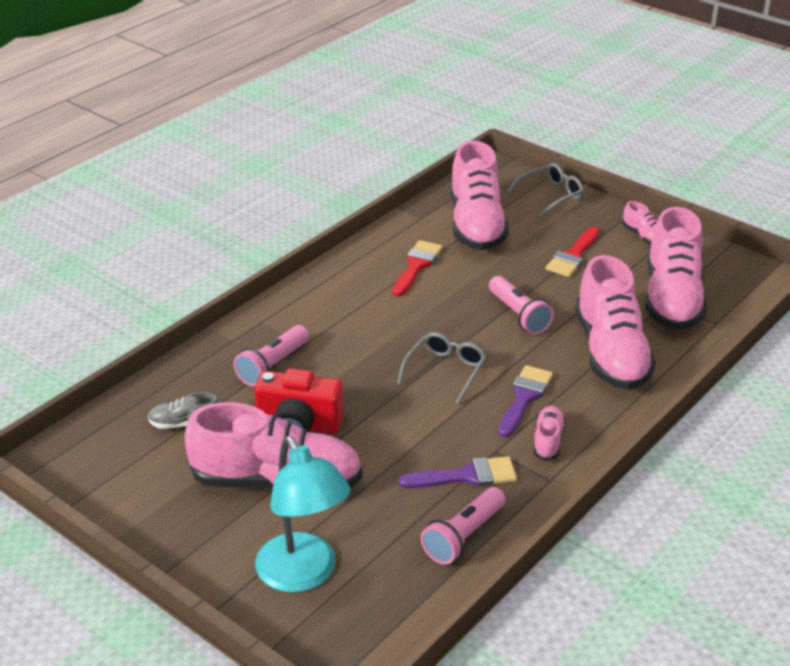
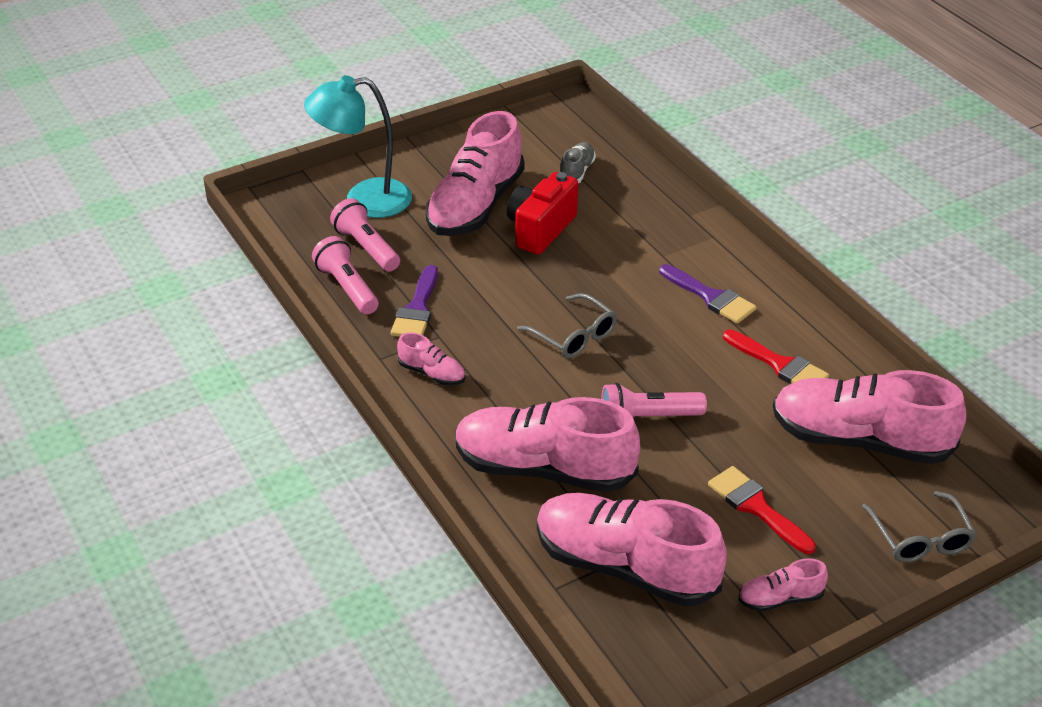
camera: 110 degrees right, 5 degrees up
pink flashlight [234,325,309,386] -> pink flashlight moved to [330,198,400,272]
purple brush [498,365,553,438] -> purple brush moved to [659,264,757,324]

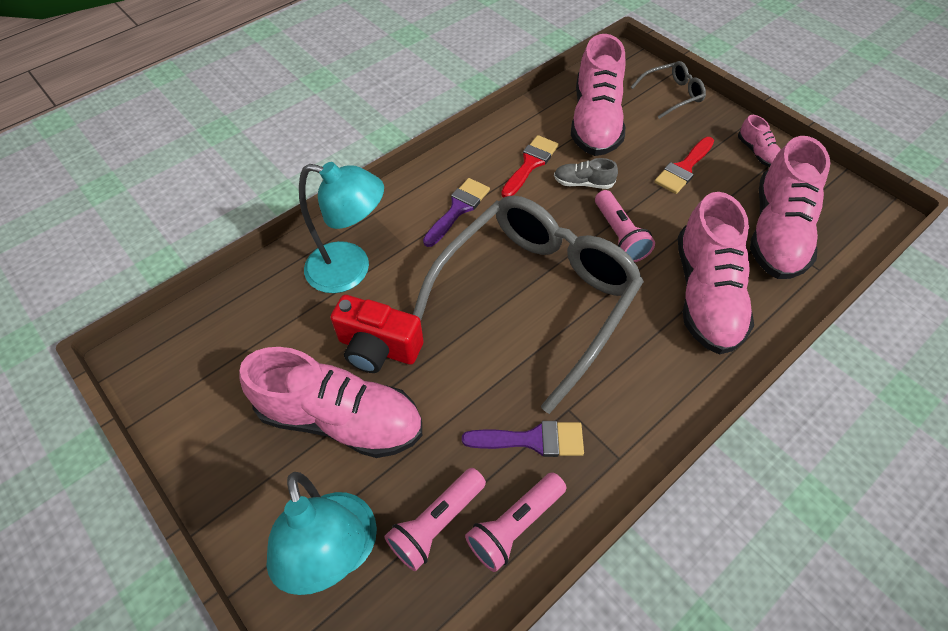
camera: 100 degrees left, 15 degrees up
pink shoe [397,332,465,386] -> none
grey glasses [517,293,617,359] -> grey glasses [413,195,644,414], size x2.41
grey shoe [560,142,596,183] -> grey shoe moved to [554,158,618,189]
none -> turquoise lamp [299,162,384,293]

